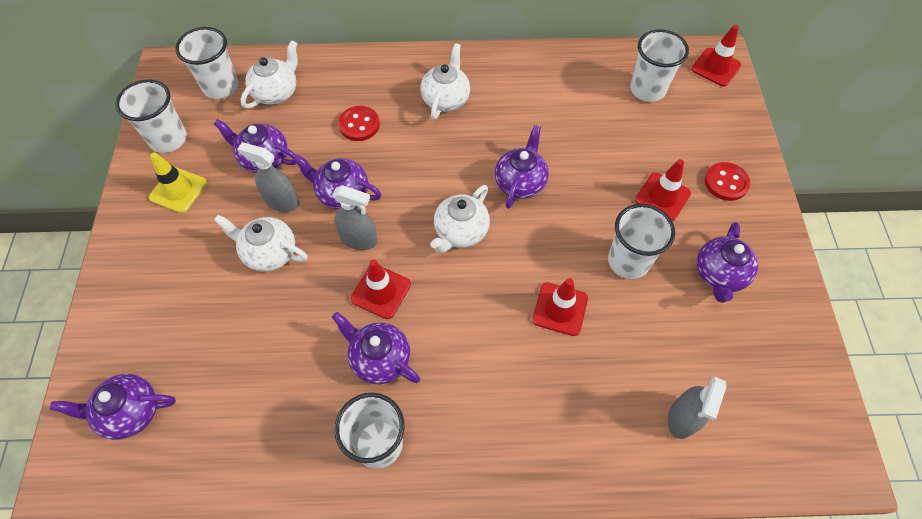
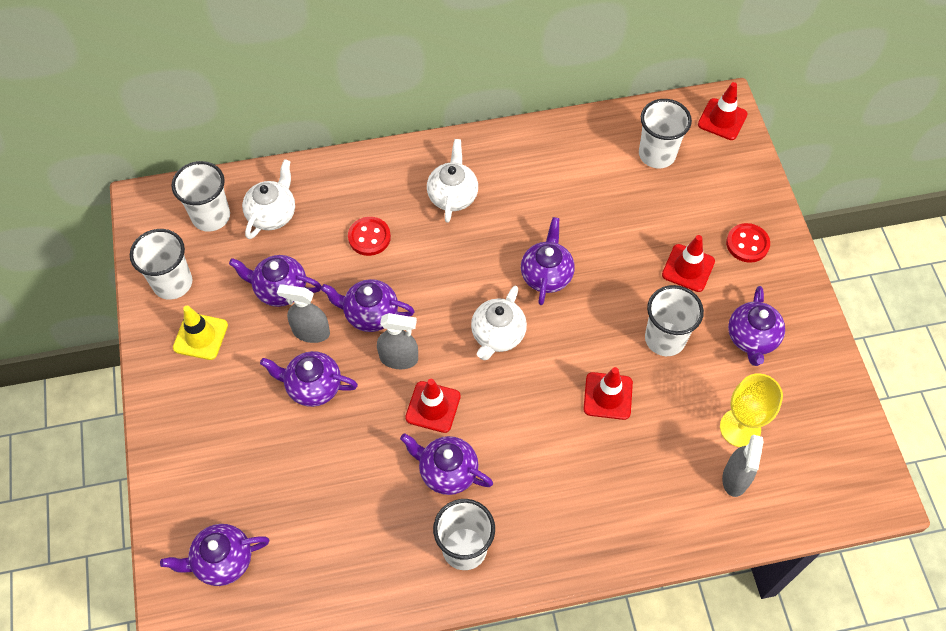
camera: 10 degrees left, 0 degrees up
white teapot [214,215,308,272] -> purple teapot [260,351,358,407]
none -> yellow goblet [720,373,783,447]

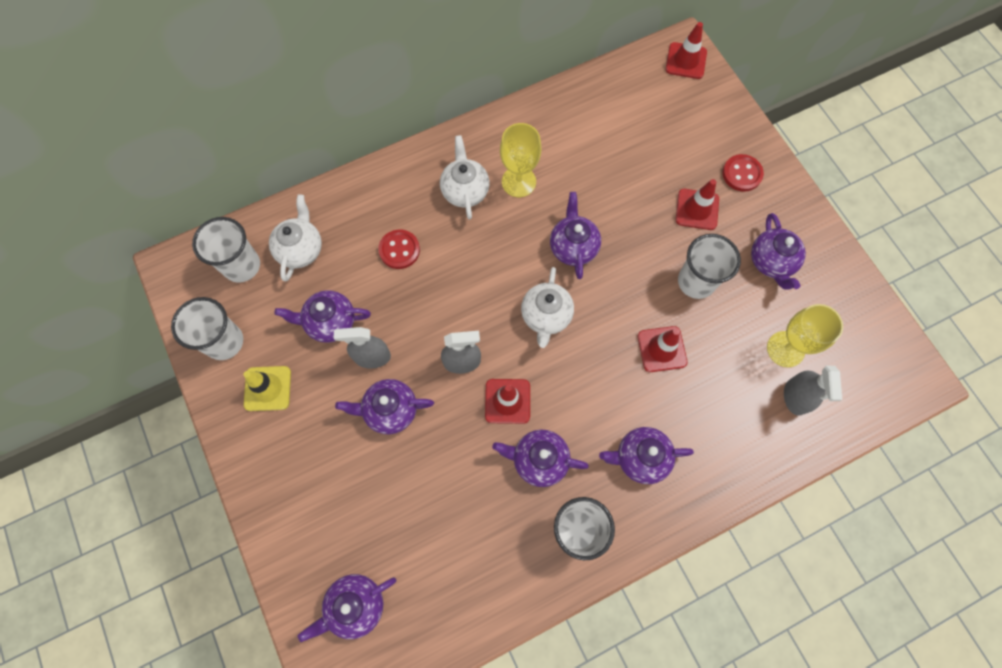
camera: 15 degrees left, 10 degrees up
purple teapot [321,279,415,332] -> purple teapot moved to [599,427,694,484]
white cup [639,99,692,168] -> none
none -> yellow goblet [500,123,541,197]

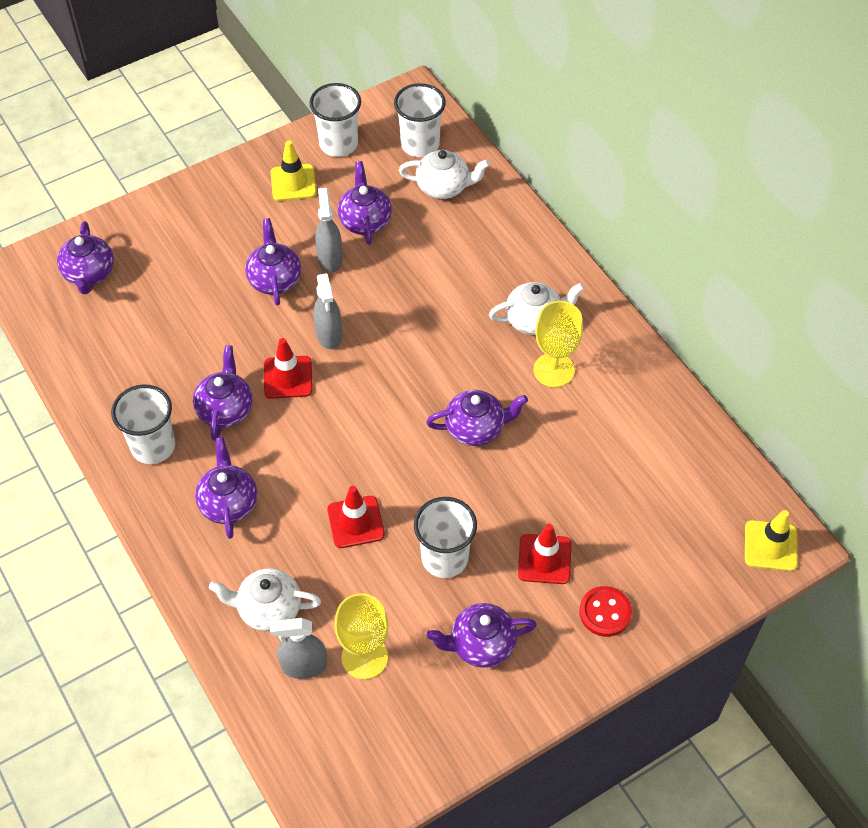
camera: 85 degrees right, 15 degrees down
purple teapot [298,574,396,642] -> purple teapot turned 150 degrees counterclockwise [57,221,114,294]
red button [378,230,420,269] -> none
white teapot [521,267,574,348] -> white teapot moved to [209,568,321,632]
red traffic cone [666,22,707,79] -> yellow traffic cone [745,510,798,571]

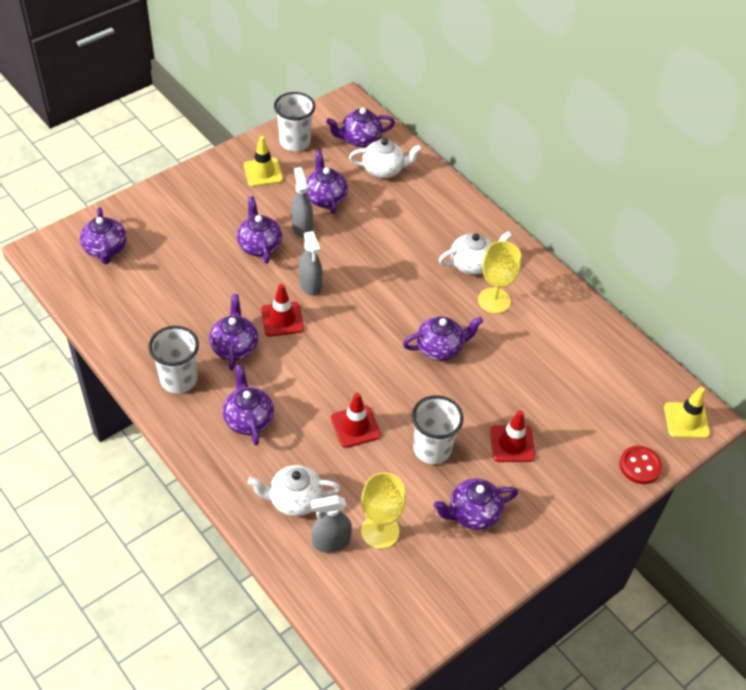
camera: 10 degrees left, 5 degrees down
white cup [394,83,446,157] -> purple teapot [326,108,395,147]
red button [579,586,632,637] -> red button moved to [620,446,662,484]

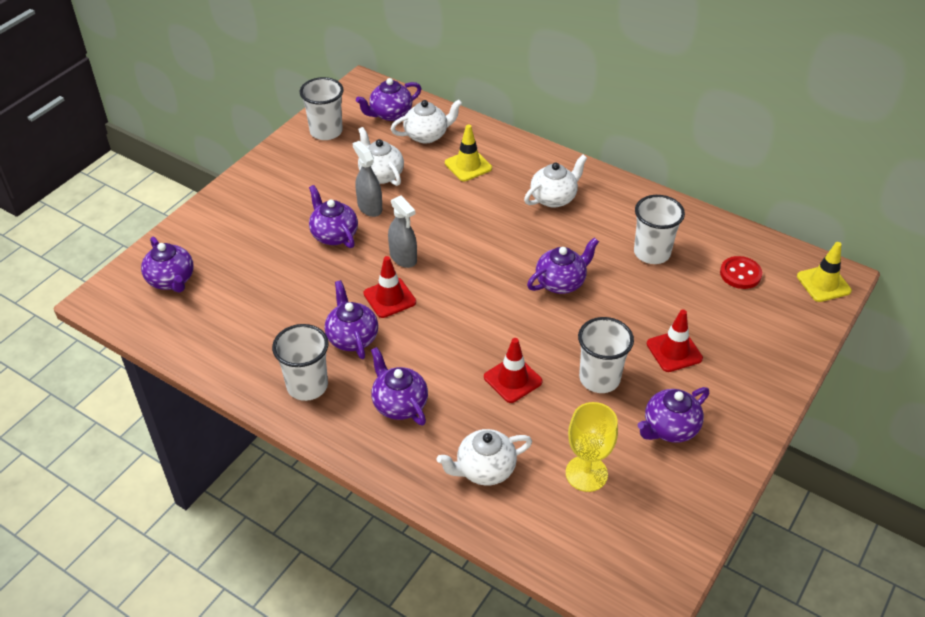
camera: 15 degrees left, 5 degrees down
yellow traffic cone [244,136,283,187] -> yellow traffic cone moved to [445,124,492,181]
purple teapot [306,150,348,214] -> white teapot [358,127,404,186]
grey spray bottle [311,495,352,553] -> none
yellow goblet [478,241,521,314] -> none
red button [620,446,662,484] -> red button moved to [720,256,762,289]
none -> white cup [634,195,685,264]

